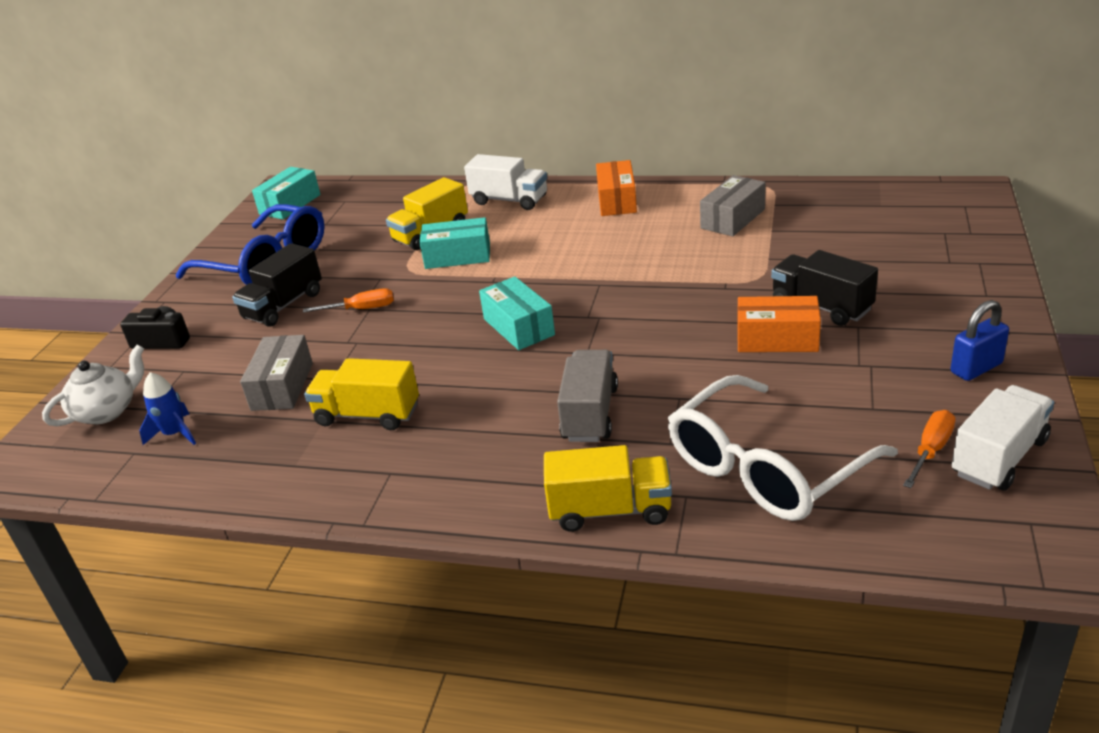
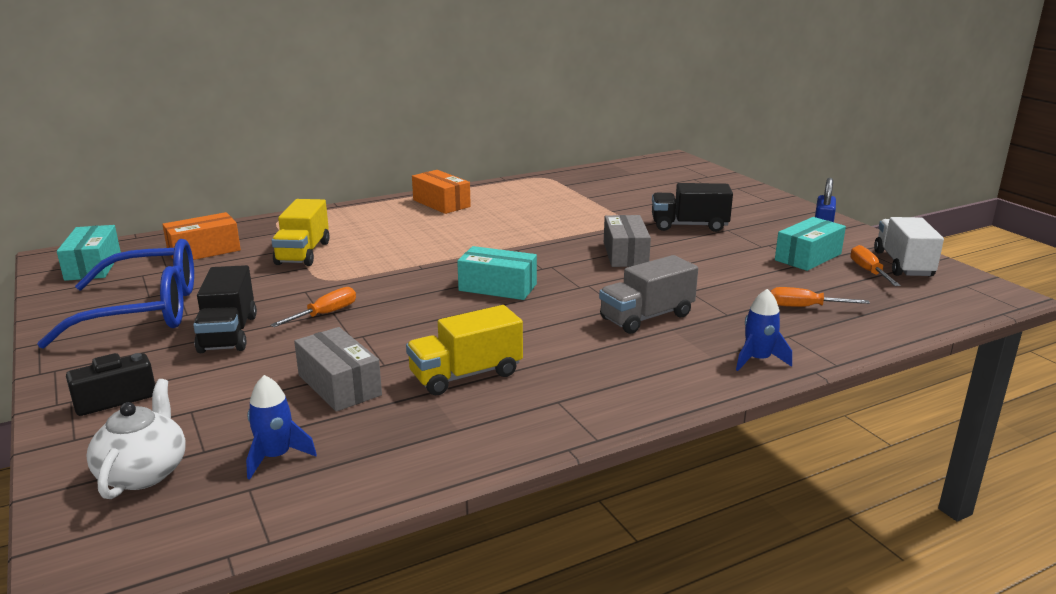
camera: 45 degrees left, 10 degrees down
turquoise box [419,217,490,269] -> turquoise box moved to [775,217,846,271]
white truck [464,154,547,210] -> none
yellow truck [544,445,672,532] -> blue rocket [736,289,792,371]
grey truck [557,350,618,442] -> grey truck turned 90 degrees counterclockwise [599,255,698,334]
white glasses [668,375,898,521] -> orange screwdriver [770,287,870,307]
grey box [700,175,766,236] -> grey box moved to [604,215,651,267]
orange box [737,296,821,352] -> orange box moved to [162,212,241,260]

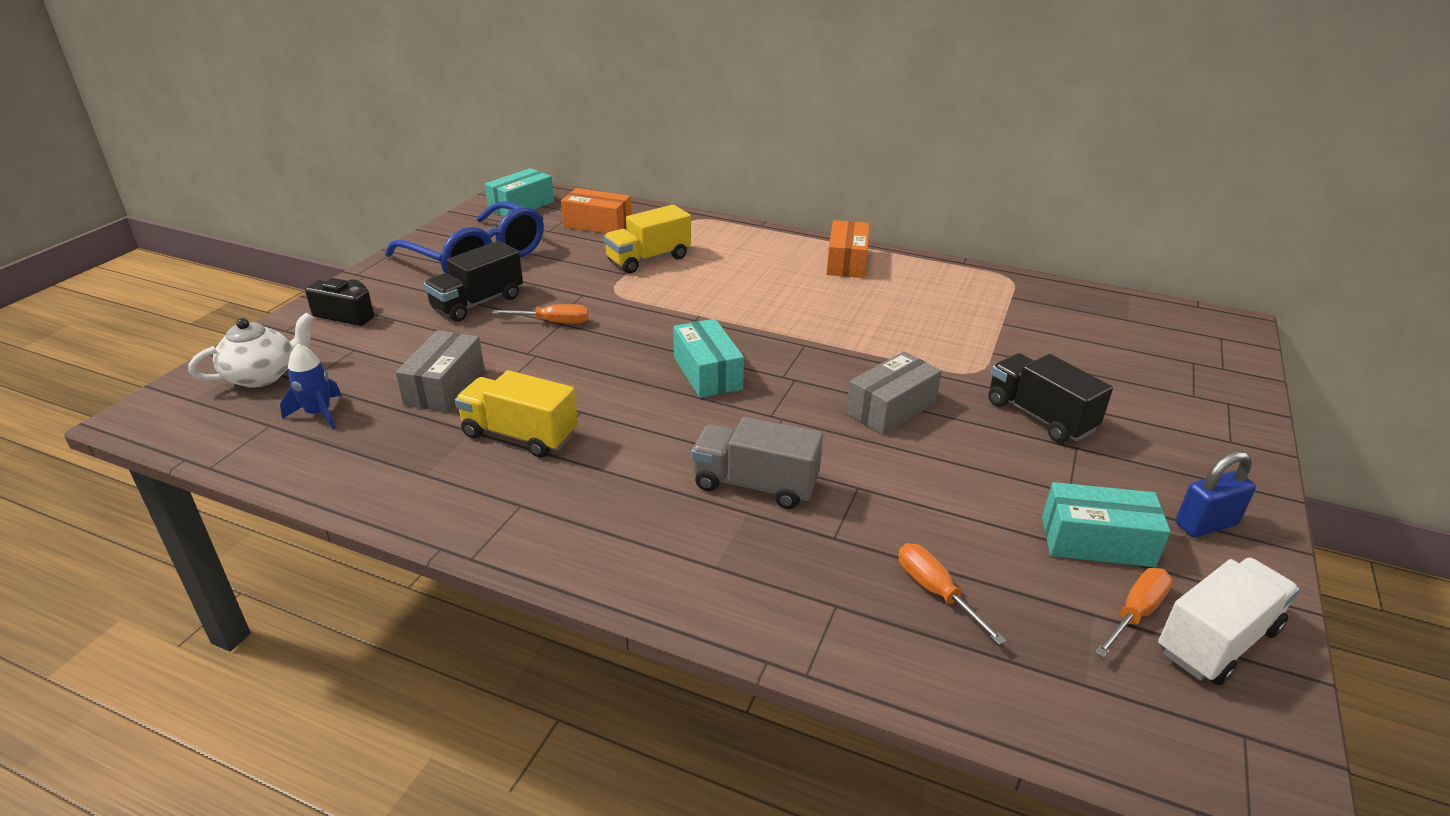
camera: 50 degrees right, 10 degrees up
blue rocket [736,289,792,371] -> none

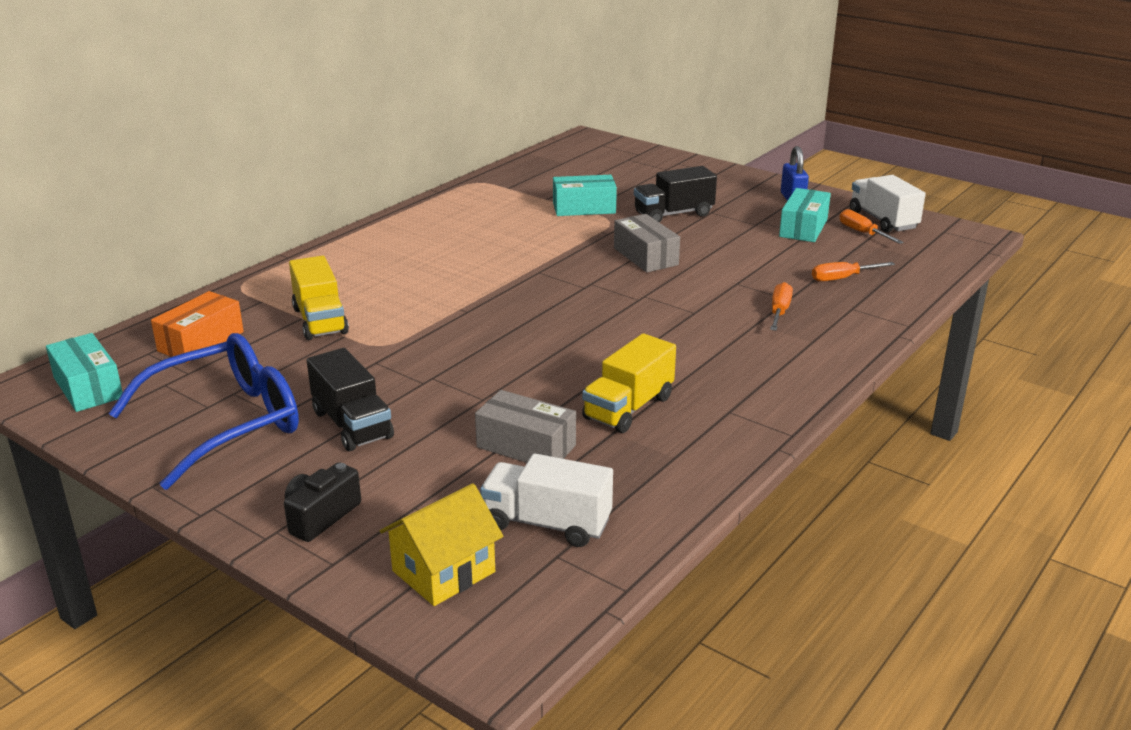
camera: 75 degrees left, 5 degrees down
white teapot [188,312,313,388] -> yellow house [380,483,503,606]
blue rocket [280,344,342,430] -> white truck [480,454,613,547]
orange screwdriver [492,304,589,323] -> orange screwdriver moved to [770,282,793,331]
turquoise box [673,319,744,398] -> turquoise box moved to [553,175,617,216]
grey truck [691,417,823,509] -> none
orange box [826,220,870,278] -> none

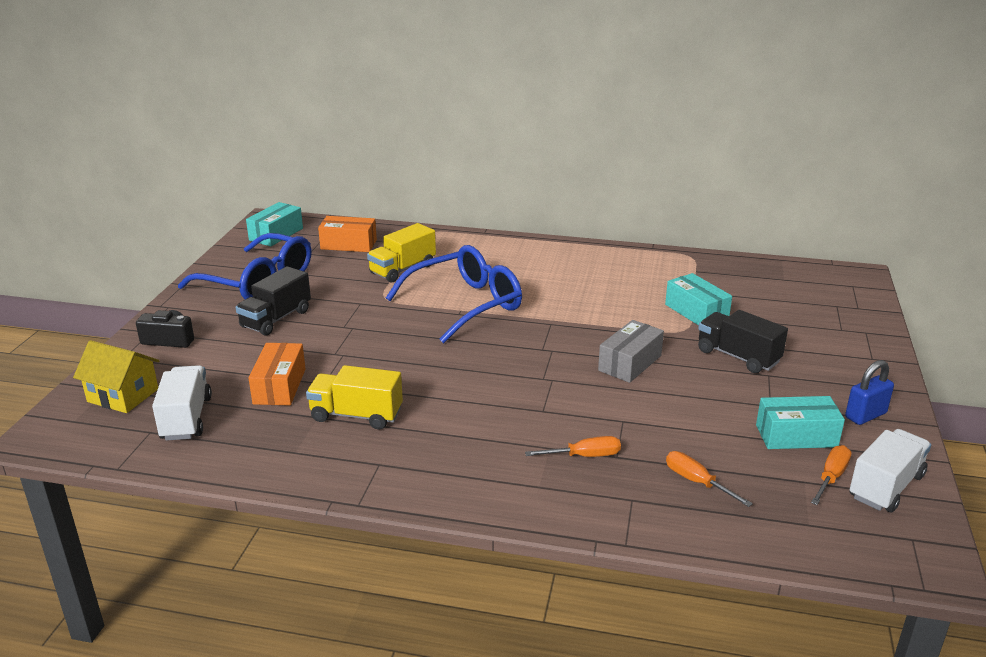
camera: 65 degrees right, 0 degrees up
grey box [475,390,576,463] -> orange box [249,343,305,405]
none -> blue glasses [386,245,522,343]

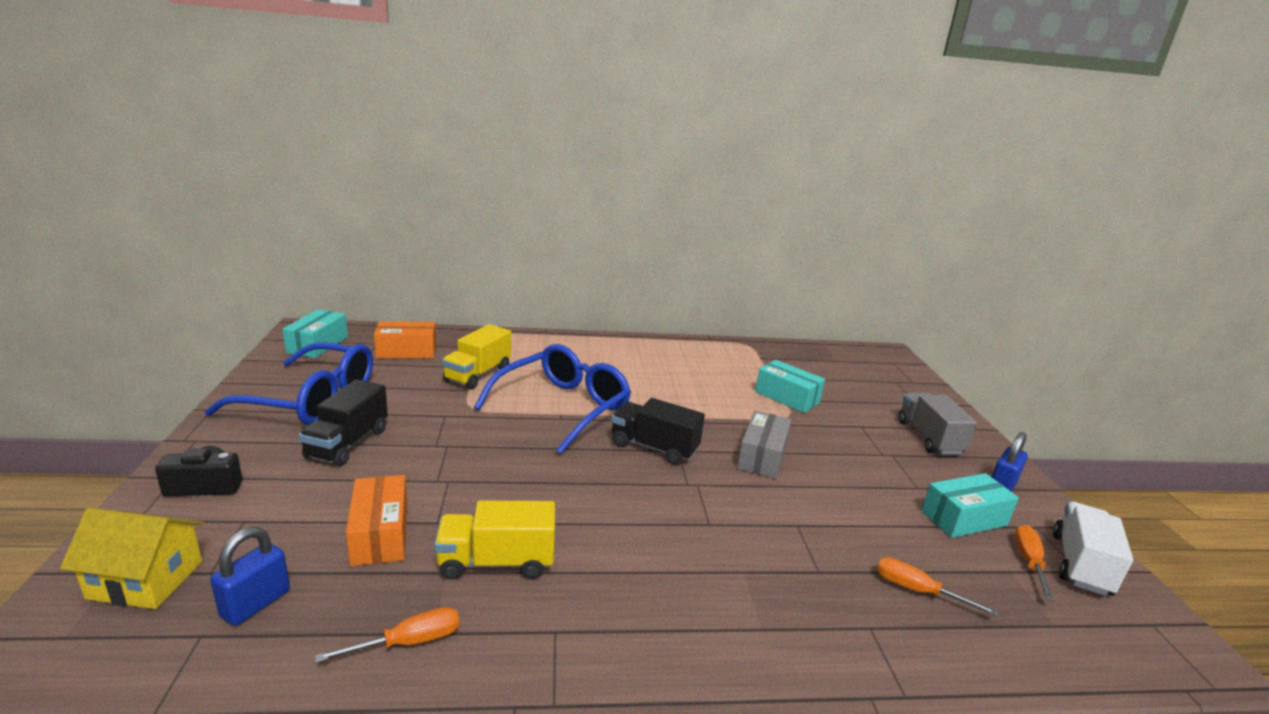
camera: 20 degrees left, 5 degrees down
white truck [152,365,212,441] -> blue padlock [210,527,290,626]
orange screwdriver [525,436,621,457] -> orange screwdriver moved to [315,607,459,663]
black truck [698,310,788,373] -> black truck moved to [611,398,705,465]
none -> grey truck [898,393,977,455]

